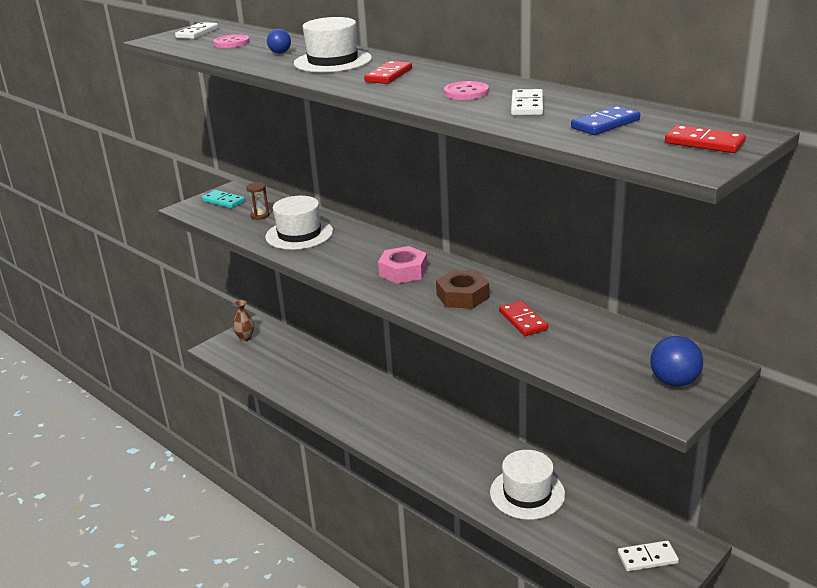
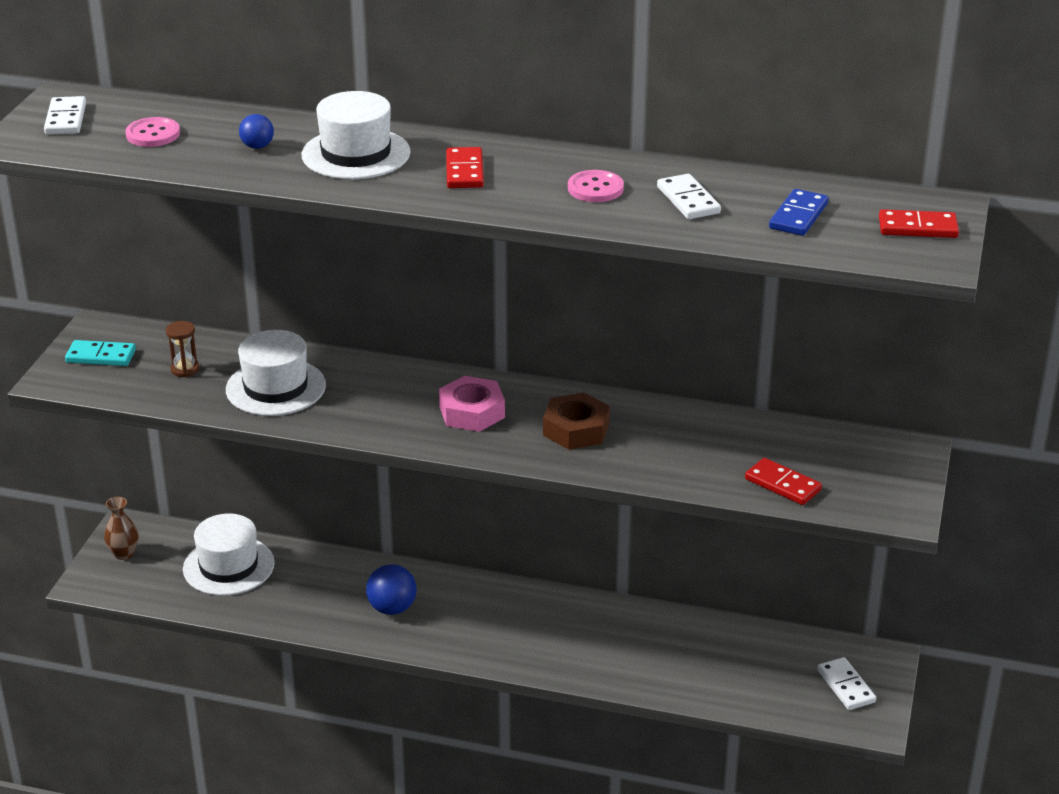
camera: 30 degrees left, 5 degrees up
white hat [490,450,565,520] -> white hat moved to [183,513,275,596]
red domino [499,301,548,336] -> red domino moved to [745,458,822,505]
white domino [618,541,679,571] -> white domino turned 75 degrees counterclockwise [817,657,876,710]
blue ball [650,336,703,387] -> blue ball moved to [366,564,417,615]

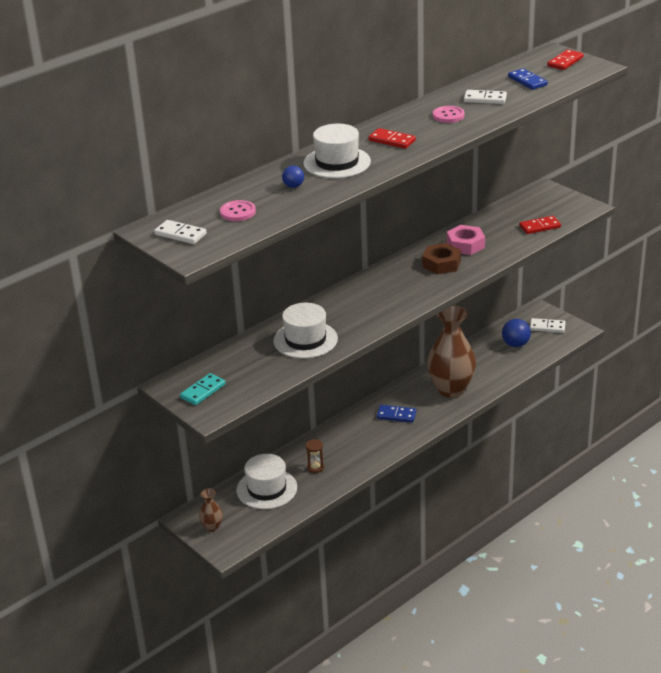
camera: 55 degrees left, 0 degrees up
brown hourglass [166,321,199,377] -> brown hourglass moved to [306,439,324,473]
blue ball [366,564,417,615] -> blue ball moved to [502,319,531,347]
pink nut [439,376,505,432] -> pink nut moved to [447,225,485,255]
none -> blue domino [377,405,417,422]
none -> brown vase [427,305,476,398]

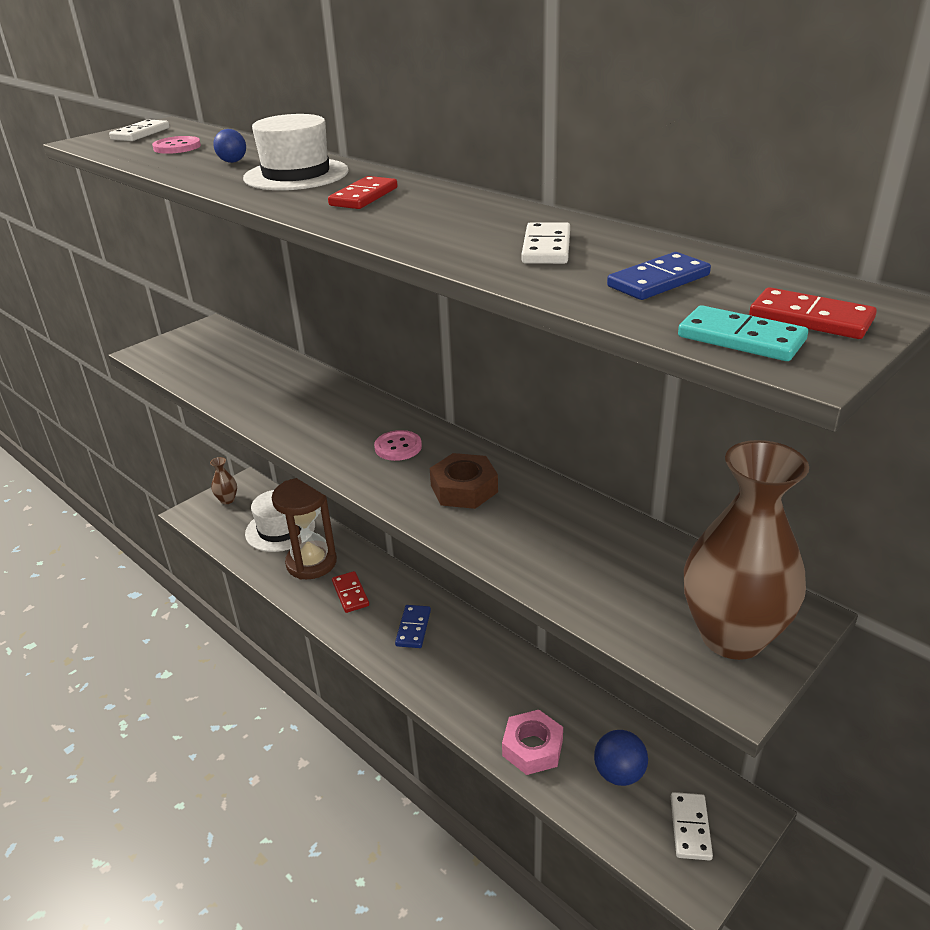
camera: 85 degrees right, 0 degrees up
turquoise domino [180,373,226,405] -> turquoise domino moved to [678,305,808,361]
white hat [273,303,338,359] -> none
brown hourglass [306,439,324,473] -> brown hourglass [272,478,337,579], size x2.40
brown vase [427,305,476,398] -> brown vase moved to [684,440,809,660]
pink button [433,106,465,123] -> pink button moved to [374,430,422,461]
pink nut [447,225,485,255] -> pink nut moved to [502,710,563,775]
red domino [519,216,561,234] -> red domino moved to [332,571,369,613]

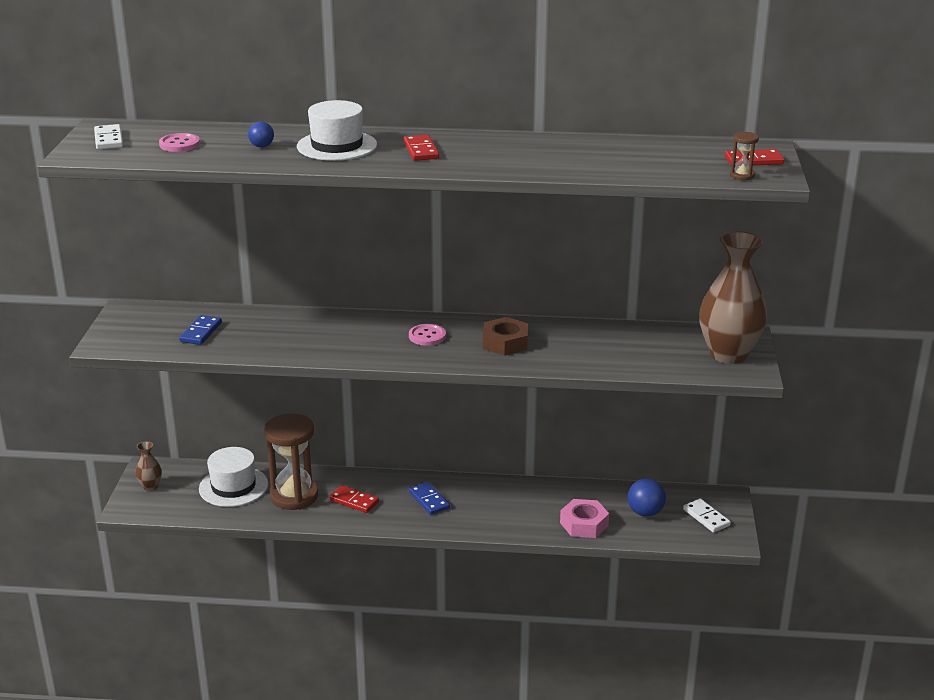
camera: 40 degrees left, 5 degrees down
white domino [521,222,570,264] -> none
blue domino [607,252,711,300] -> blue domino moved to [179,315,222,345]
turquoise domino [678,305,808,361] -> brown hourglass [730,132,759,180]

